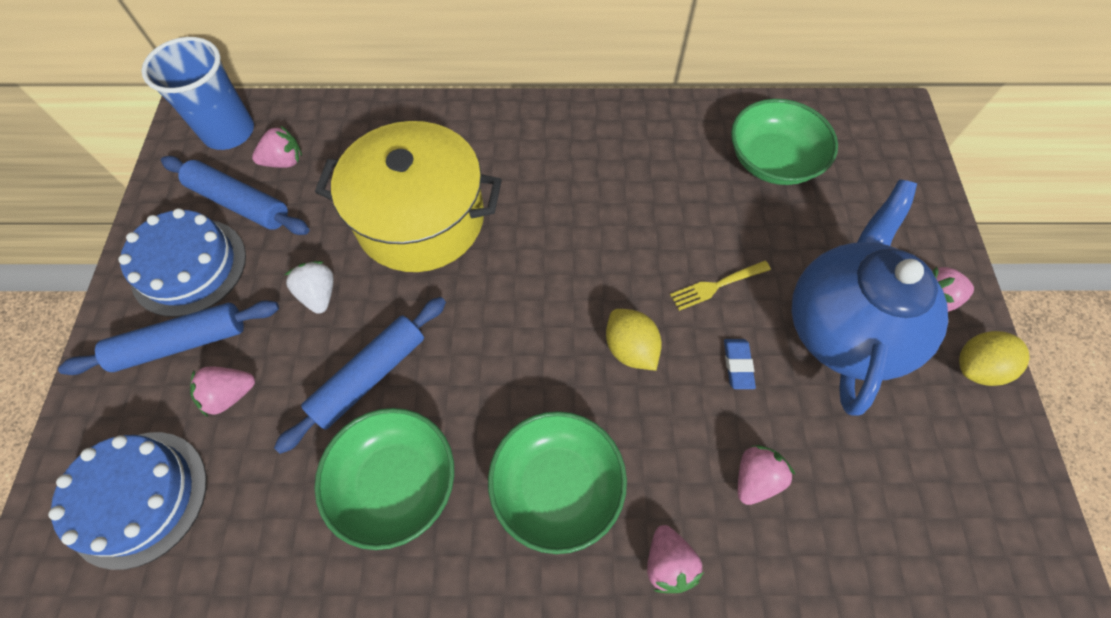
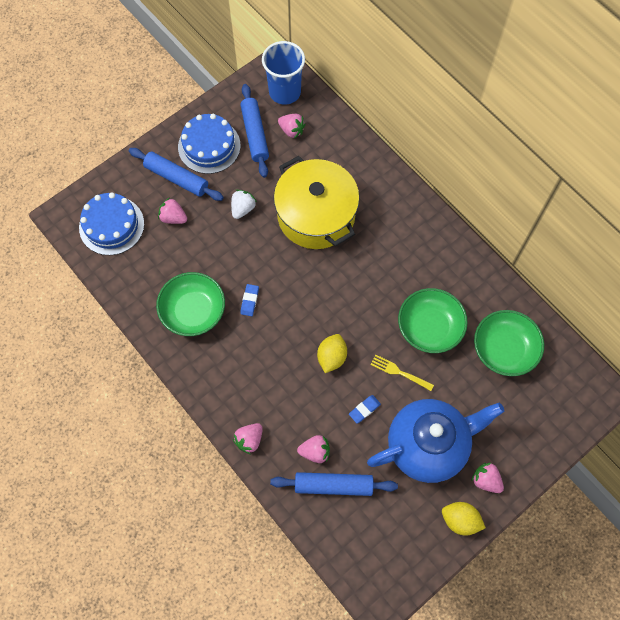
camera: 50 degrees right, 5 degrees up
blue rolling pin [274,297,446,454] -> blue rolling pin moved to [270,472,398,496]
green bowl [488,411,627,554] -> green bowl moved to [398,288,468,353]
none -> blue eraser [240,284,259,316]

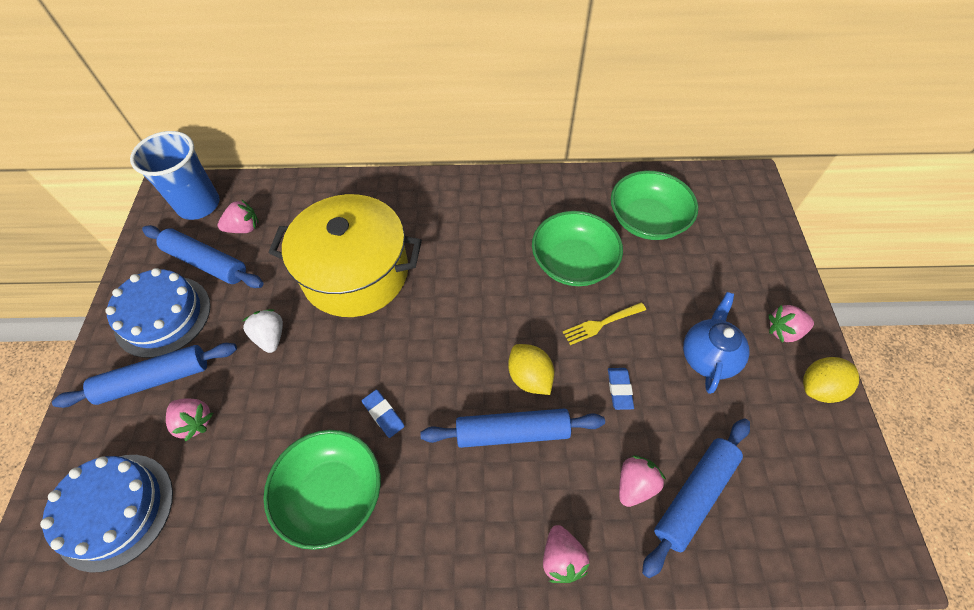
camera: 50 degrees left, 10 degrees down
pink strawberry [158,198,187,224] -> pink strawberry turned 120 degrees counterclockwise [166,398,213,442]
blue teapot [367,399,504,483] -> blue teapot [683,292,750,394], size x0.55
none -> blue rolling pin [420,409,605,448]

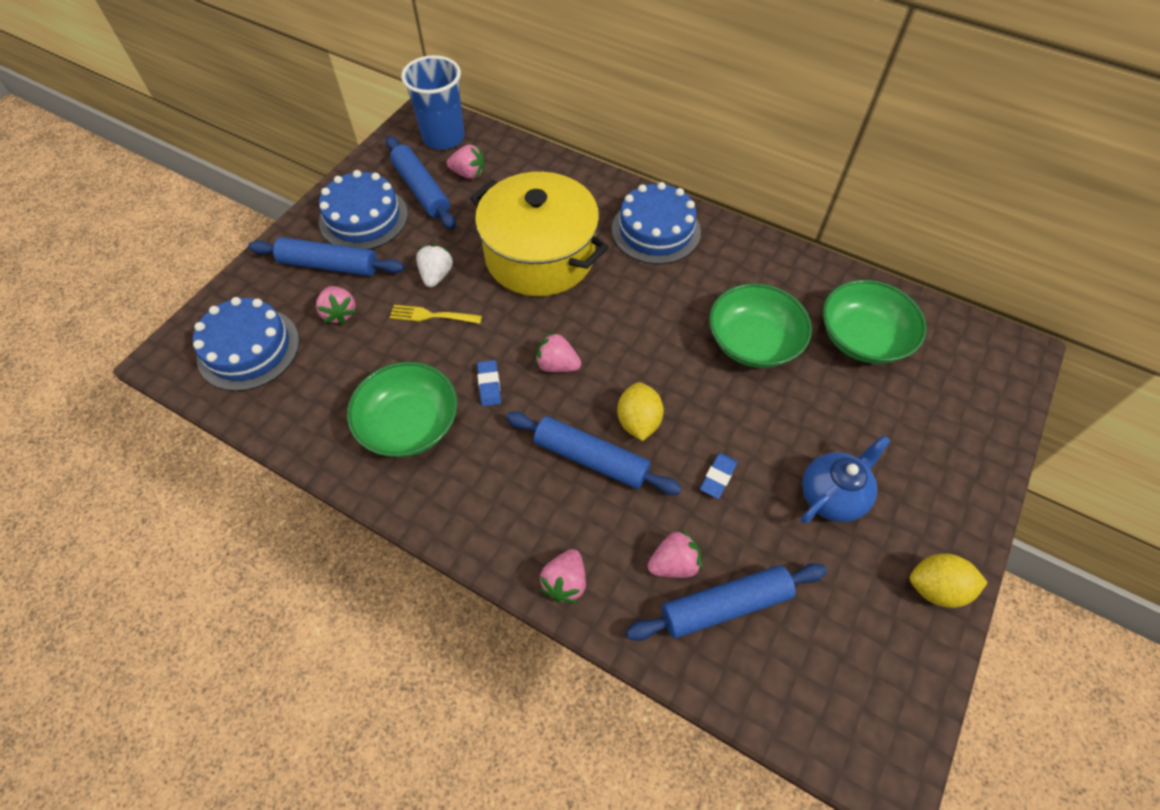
camera: 30 degrees right, 0 degrees up
yellow fork [563,302,646,345] -> yellow fork moved to [389,305,482,324]
pink strawberry [769,305,814,343] -> pink strawberry moved to [535,332,581,372]
none -> blue cake [612,182,701,264]

